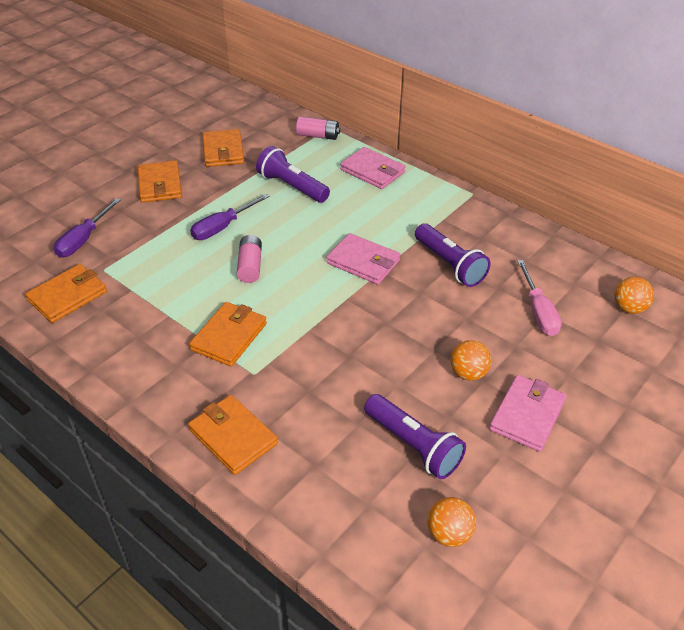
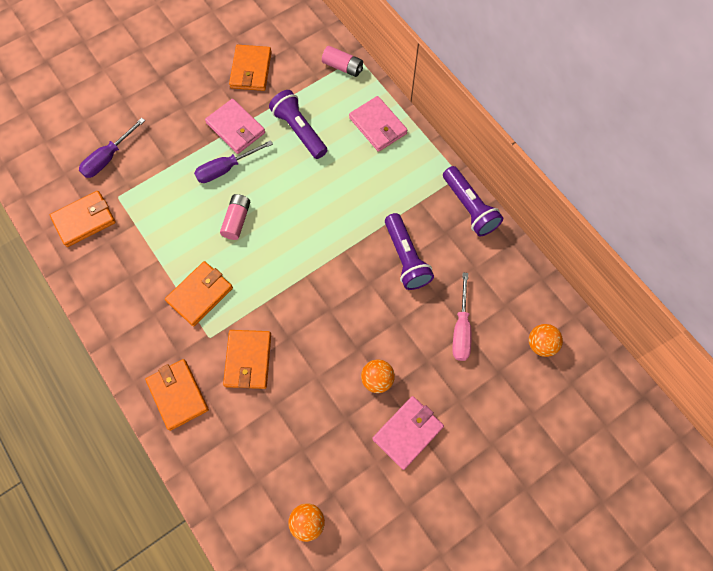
camera: 15 degrees right, 25 degrees up
orange wallet [138,160,182,203] -> orange wallet moved to [223,330,271,389]
pink wallet [326,233,401,285] -> pink wallet moved to [205,99,265,154]
purple flashlight [364,394,466,479] -> purple flashlight moved to [443,166,503,237]

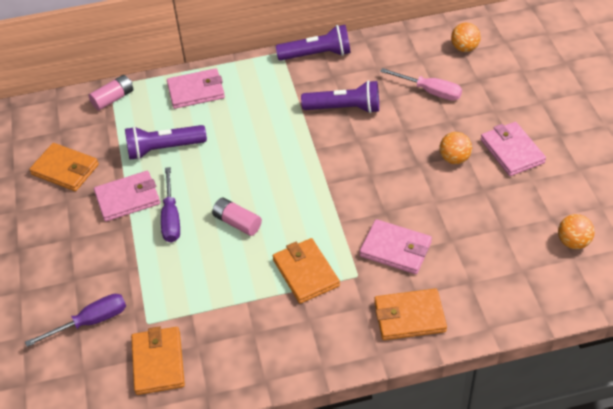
camera: 65 degrees left, 20 degrees down
purple screwdriver [79,118,145,178] -> purple screwdriver turned 90 degrees counterclockwise [25,294,126,347]
orange wallet [223,330,271,389] -> pink wallet [360,219,432,274]

